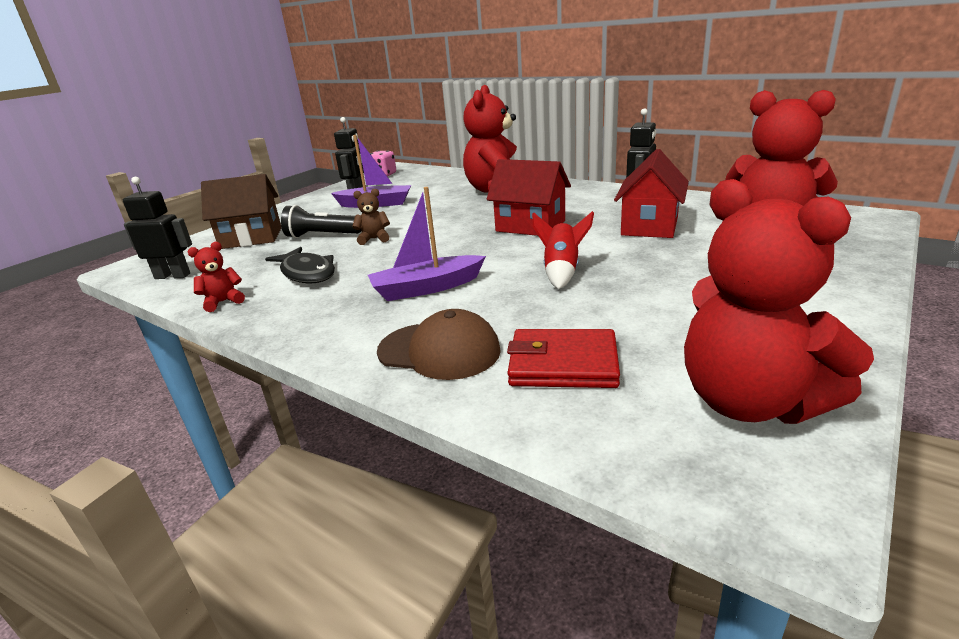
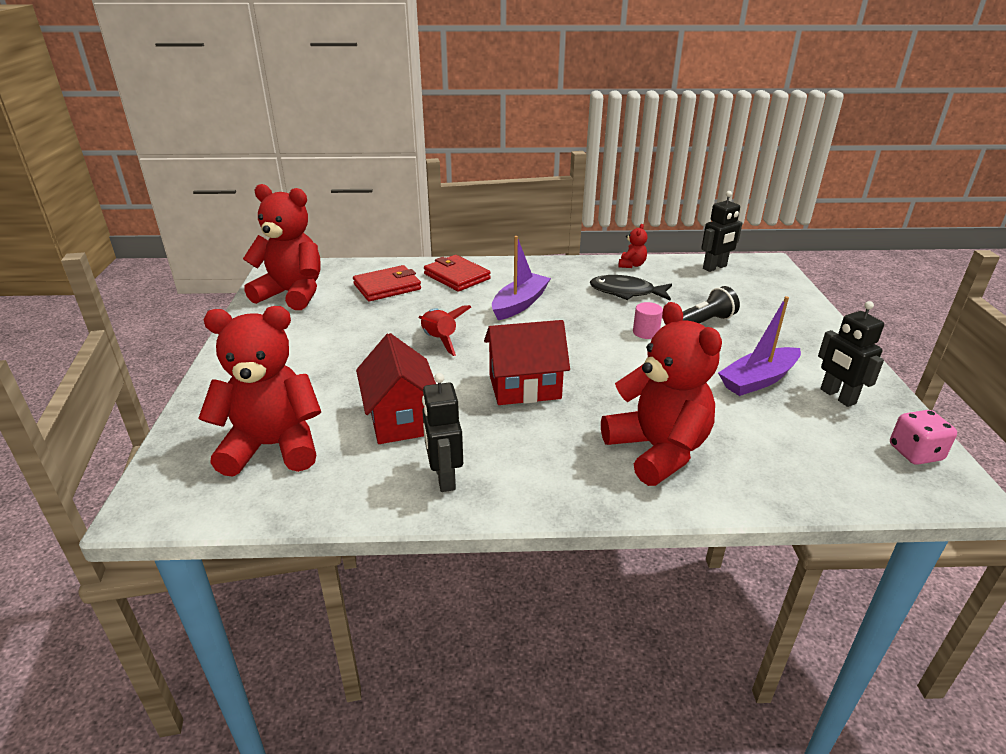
camera: 140 degrees right, 5 degrees up
brown house [201,174,282,249] -> none
brown teddy bear [352,189,390,245] -> pink cylinder [633,302,663,339]
brown cap [377,309,501,380] -> red wallet [424,255,491,292]

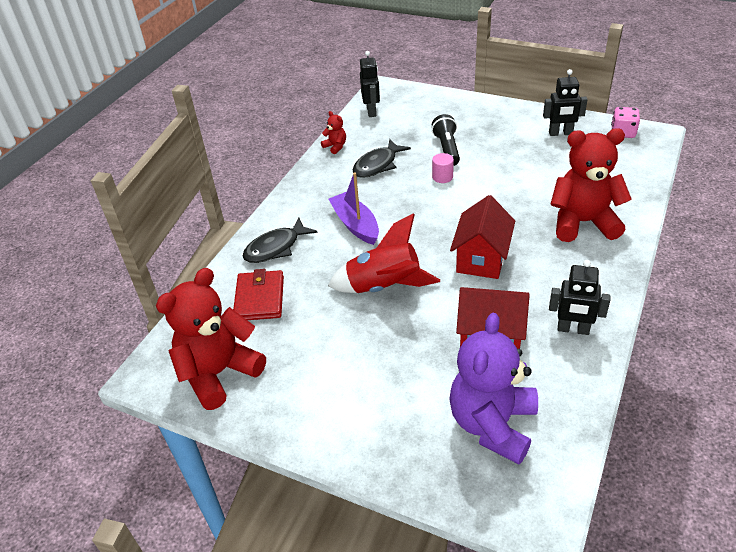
camera: 60 degrees left, 10 degrees up
red teddy bear [198,306,321,477] -> purple teddy bear [449,313,538,464]
red rocket [419,305,471,356] -> red rocket [328,213,440,293], size x1.58
red wallet [424,255,491,292] -> black fish [242,217,317,263]
purple boat [718,296,801,396] -> none

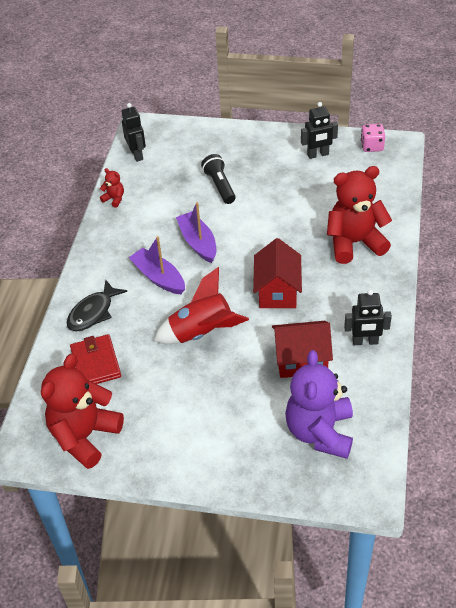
camera: 15 degrees left, 5 degrees up
black fish [353,139,411,178] -> none
pink cylinder [432,153,454,183] -> none
none -> purple boat [176,202,216,263]

